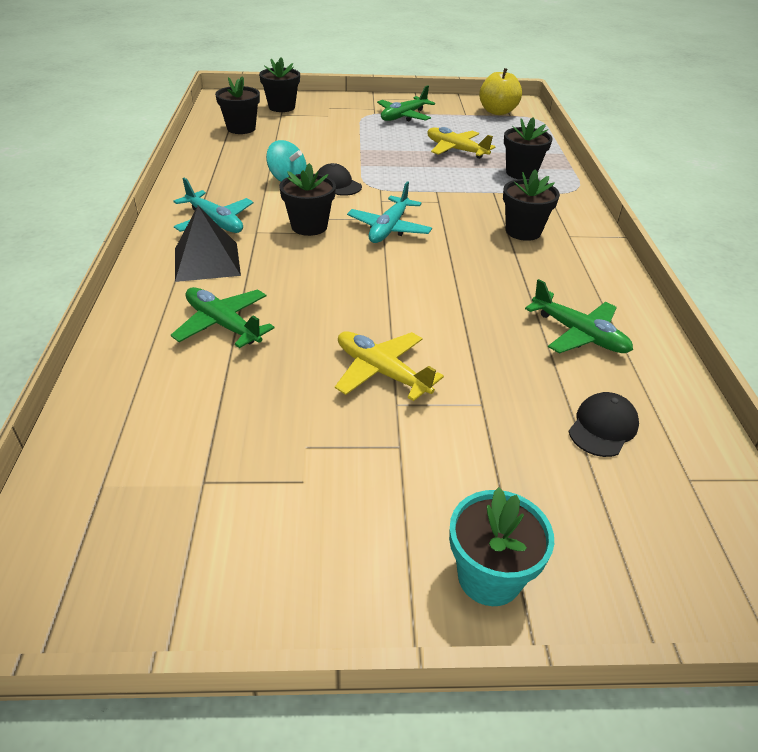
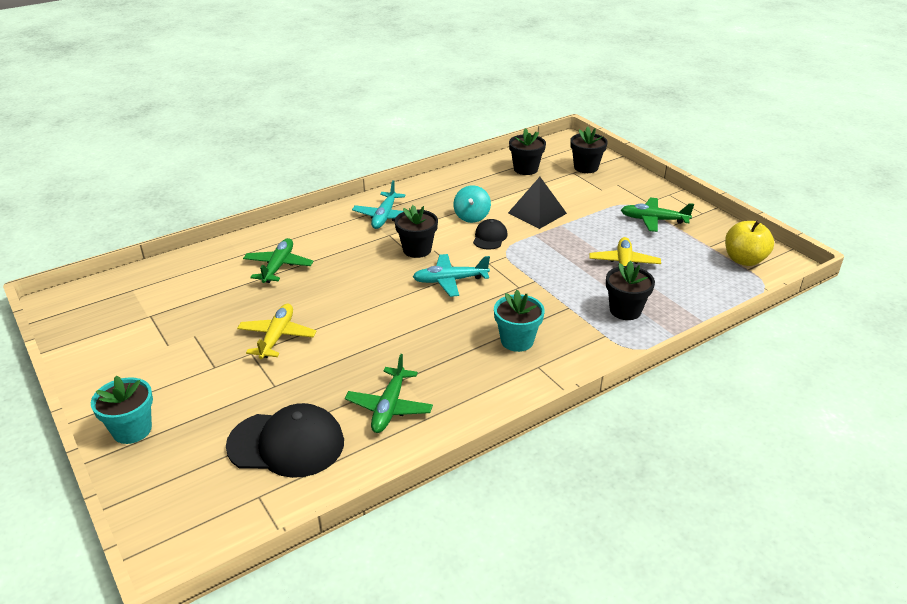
camera: 60 degrees right, 5 degrees down
black pyramid [175,206,241,282] -> black pyramid moved to [508,177,567,229]
black flower pot [503,169,560,241] -> turquoise flower pot [494,290,545,352]
black cap [569,392,639,457] -> black cap [226,403,344,478], size x1.88

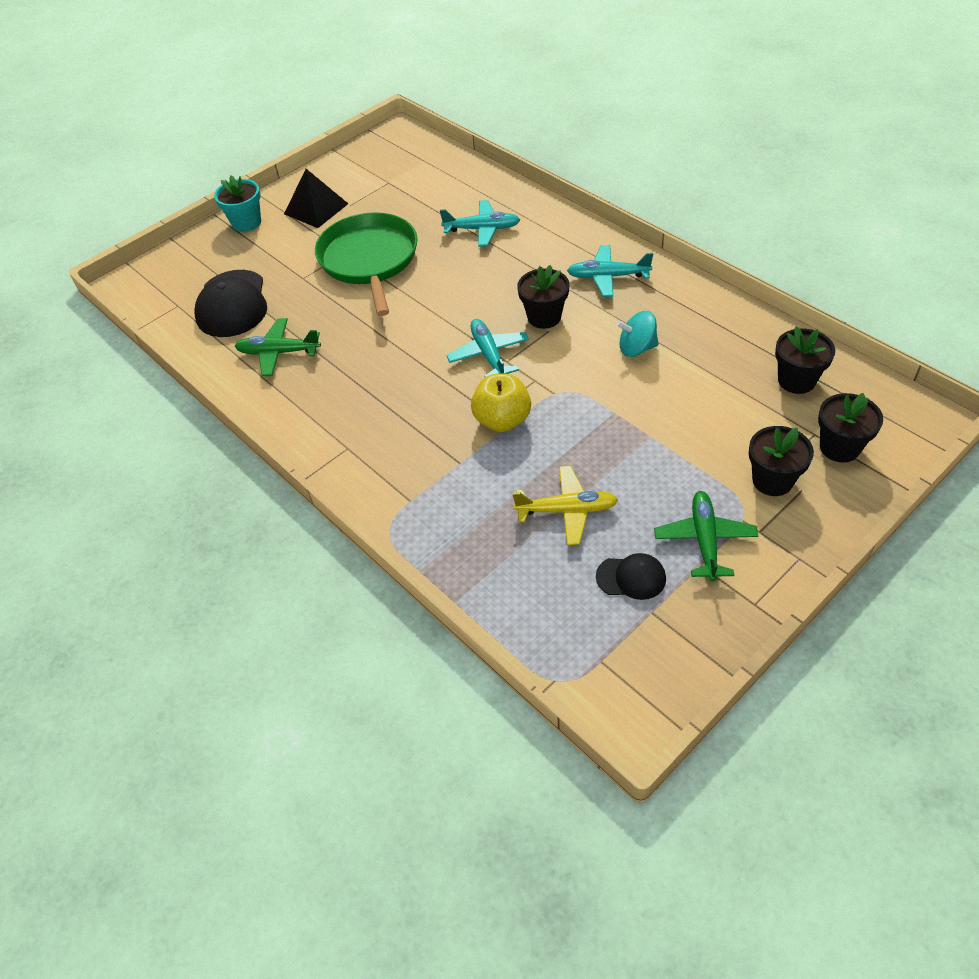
camera: 85 degrees right, 15 degrees up
yellow plane [237,304,316,359] -> green pan [315,212,418,316]
green plane [243,238,313,283] -> turquoise plane [440,200,520,247]
black cap [473,219,508,250] -> black cap moved to [596,553,666,600]
turquoise flower pot [494,290,545,352] -> none
black pyramid [508,177,567,229] -> black pyramid moved to [284,169,348,228]
black flower pot [606,261,655,320] -> black flower pot moved to [749,426,814,496]
yellow apple [725,221,774,266] -> yellow apple moved to [471,374,531,432]

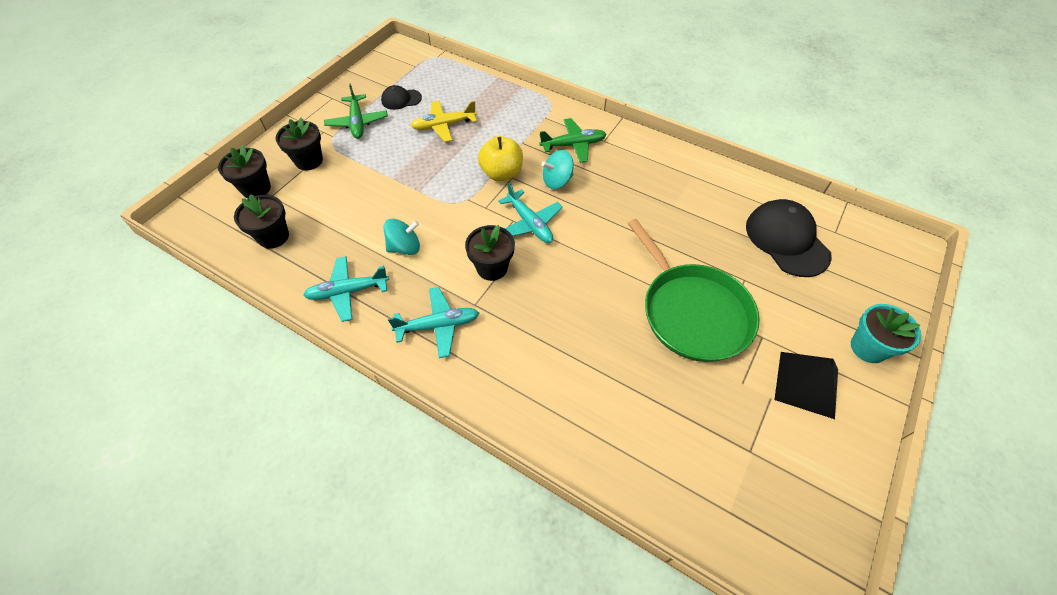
camera: 160 degrees right, 5 degrees up
green plane [235,318,321,376] -> green plane moved to [539,118,607,163]
turquoise plane [440,200,520,247] -> turquoise plane moved to [303,256,389,322]
none -> turquoise spinning top [541,150,574,189]

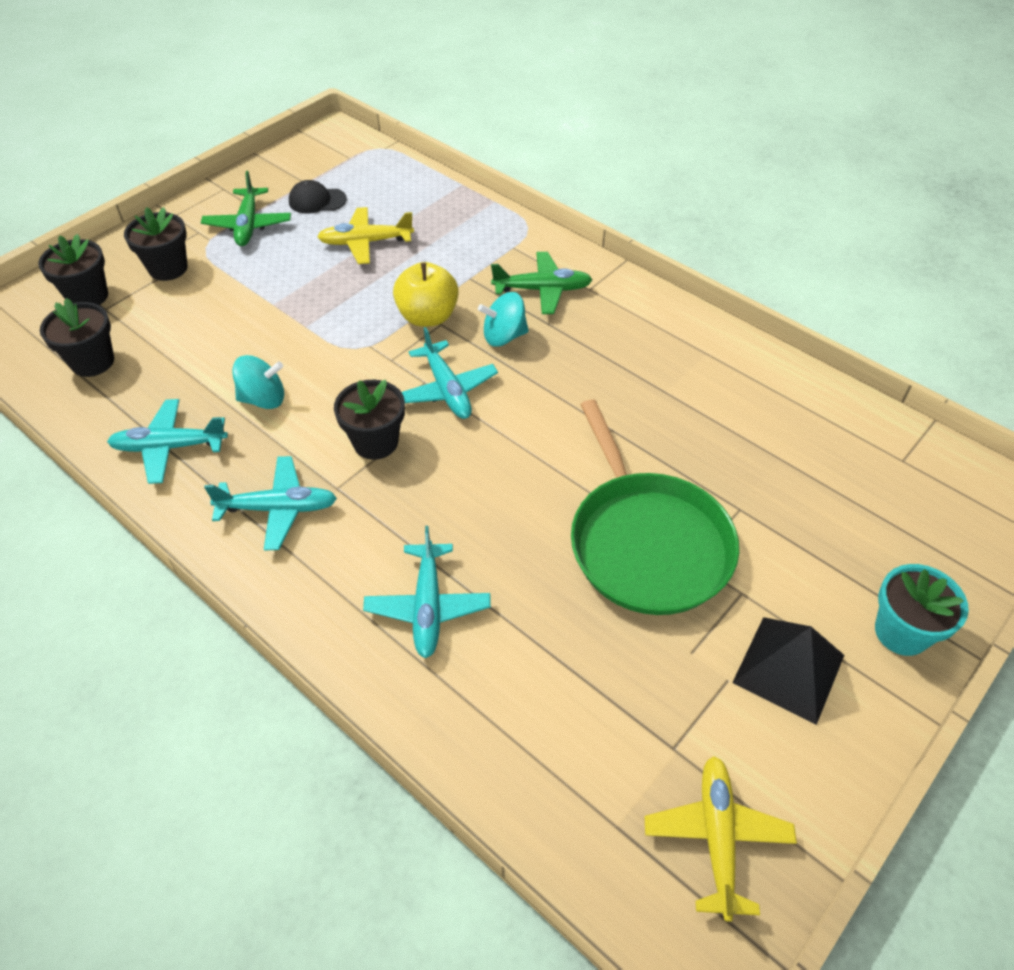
camera: 10 degrees right, 5 degrees down
black cap [746,199,832,277] -> none
none -> turquoise plane [363,526,491,658]
none -> yellow plane [645,756,797,922]

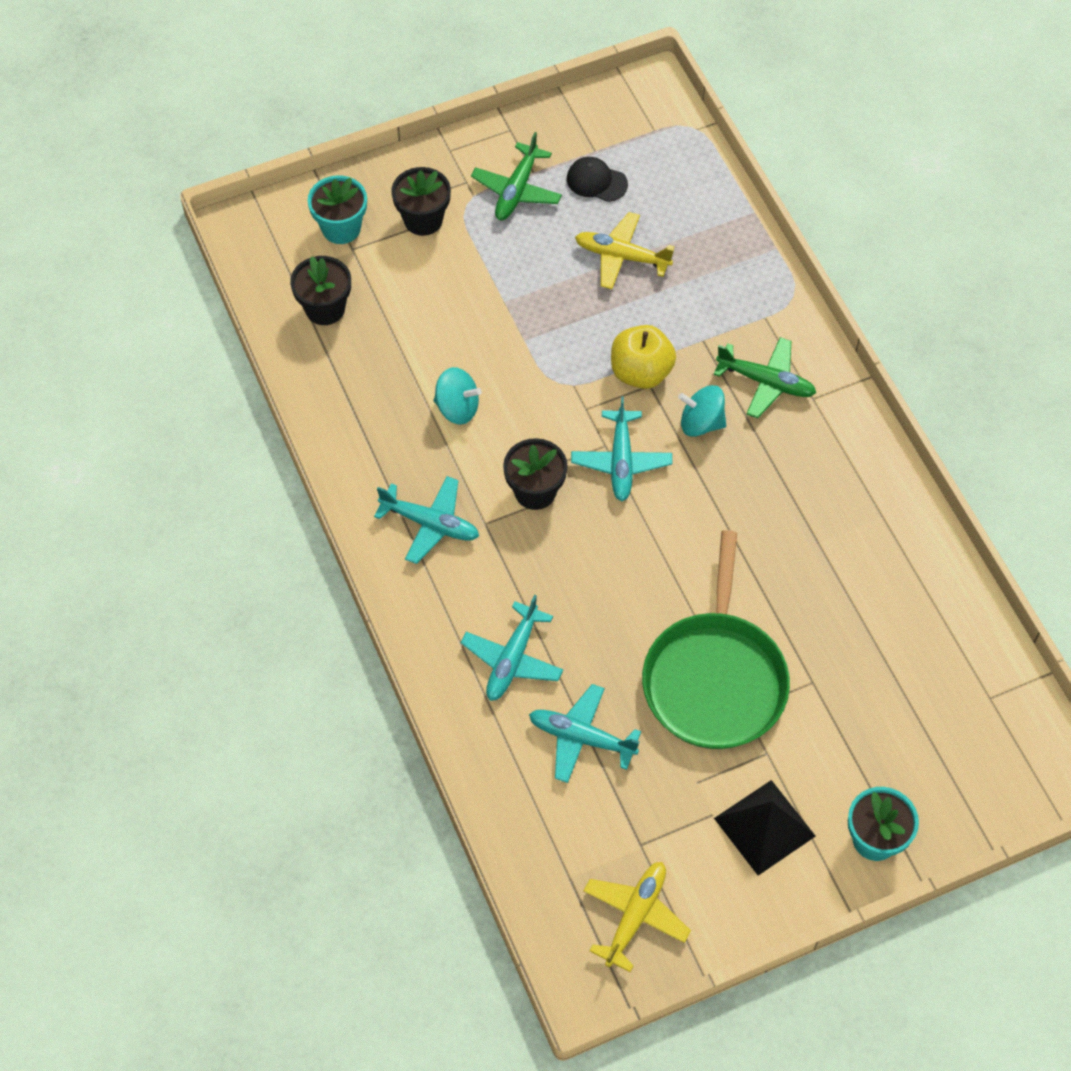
camera: 25 degrees right, 10 degrees up
black flower pot [38,234,108,305] -> turquoise flower pot [307,175,367,244]
turquoise plane [107,399,228,484] -> turquoise plane moved to [529,684,641,783]

